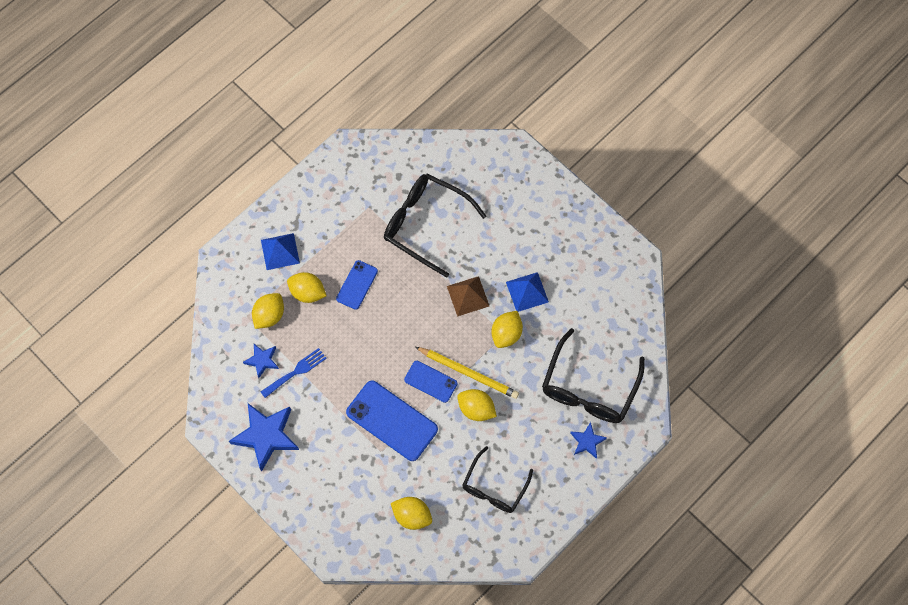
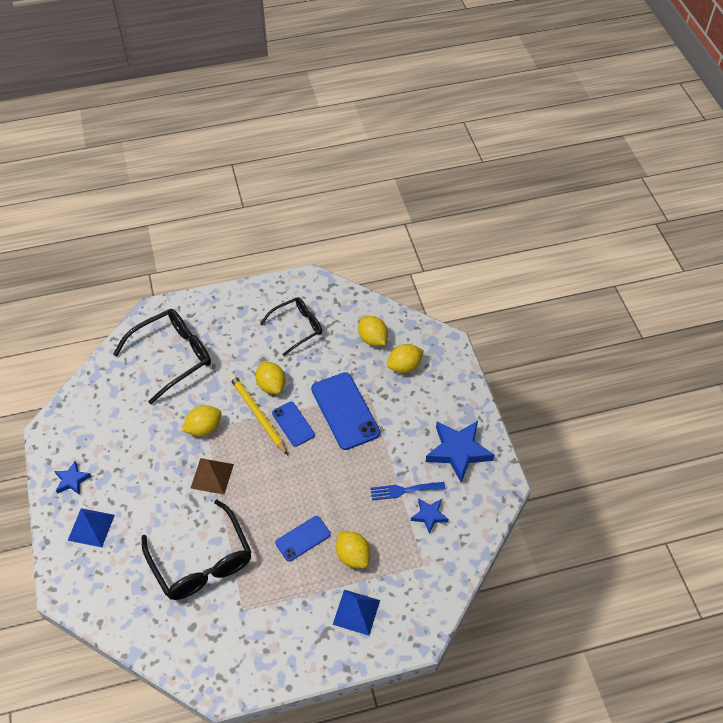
camera: 150 degrees left, 15 degrees down
yellow lemon [252,293,284,329] -> yellow lemon moved to [387,344,424,373]
blue pyramid [506,272,549,312] -> blue pyramid moved to [68,508,115,547]
blue star [570,422,607,459] -> blue star moved to [54,461,91,495]

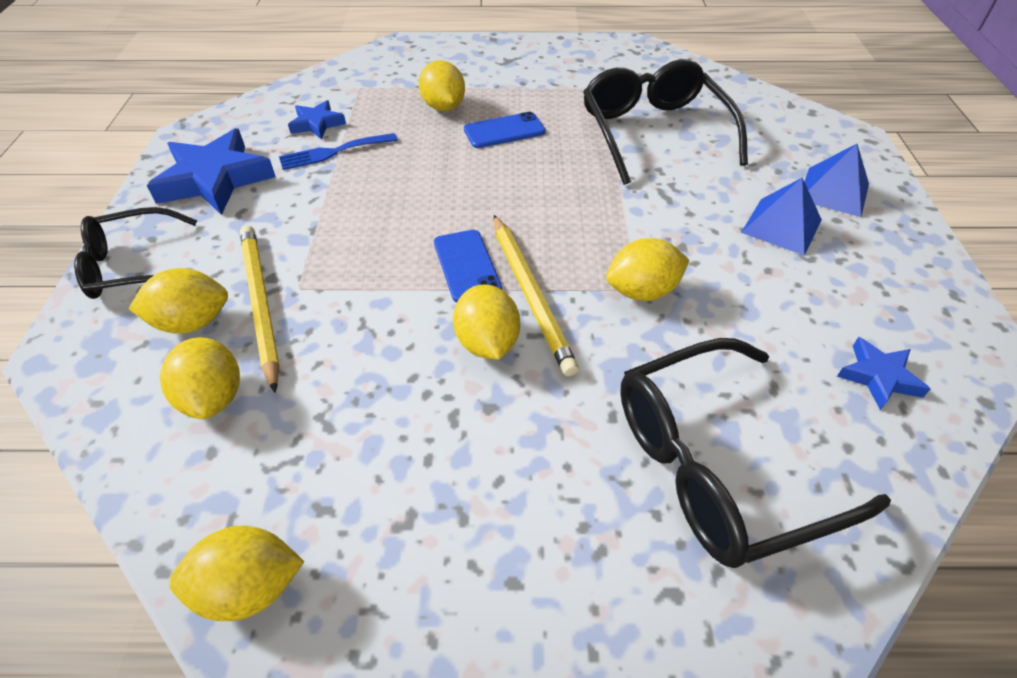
camera: 165 degrees left, 5 degrees down
blue star [54,461,91,495] -> blue star moved to [837,337,930,410]
brown pyramid [191,458,234,495] -> none
black glasses [260,297,322,356] -> black glasses moved to [74,207,197,299]
blue phone [311,372,380,450] -> none
blue pyramid [333,590,380,636] -> blue pyramid moved to [741,178,822,256]
blue fork [370,482,445,501] -> blue fork turned 150 degrees clockwise [279,133,398,170]
none -> yellow lemon [169,526,304,621]
none -> yellow pencil [240,226,280,393]

